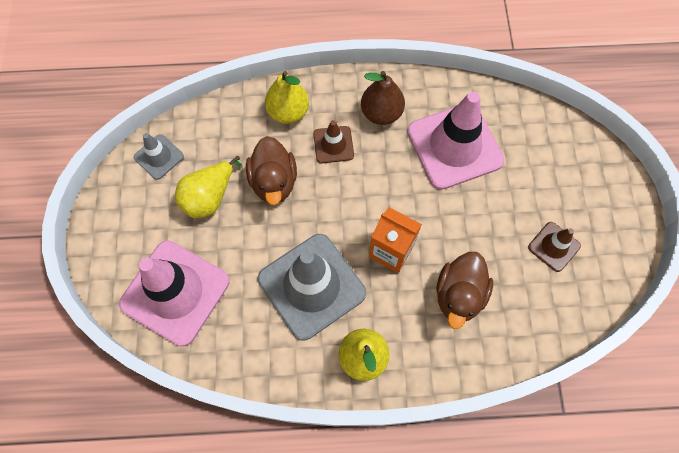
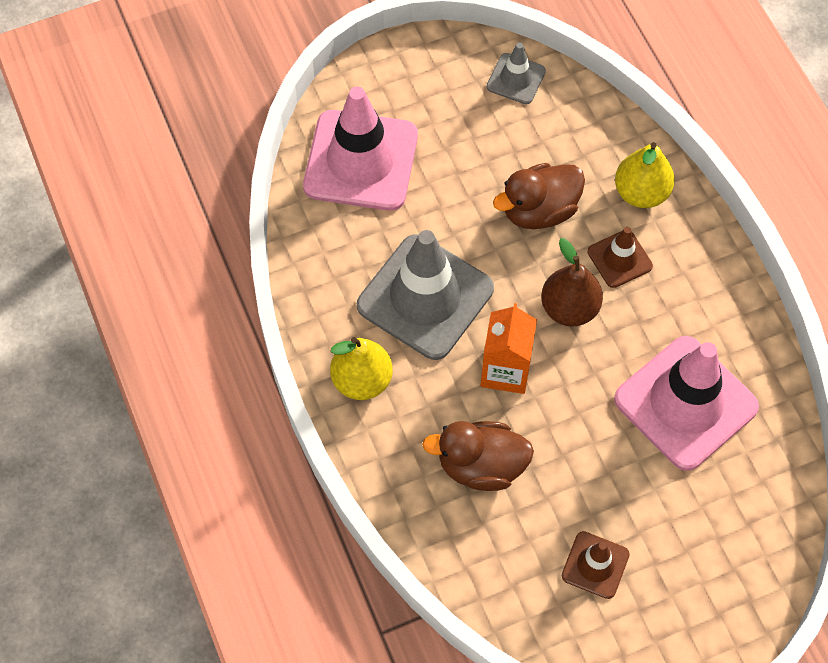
camera: 70 degrees right, 5 degrees down
yellow pear [175,156,242,218] -> none
brown pear [361,71,405,125] -> brown pear moved to [541,238,603,327]

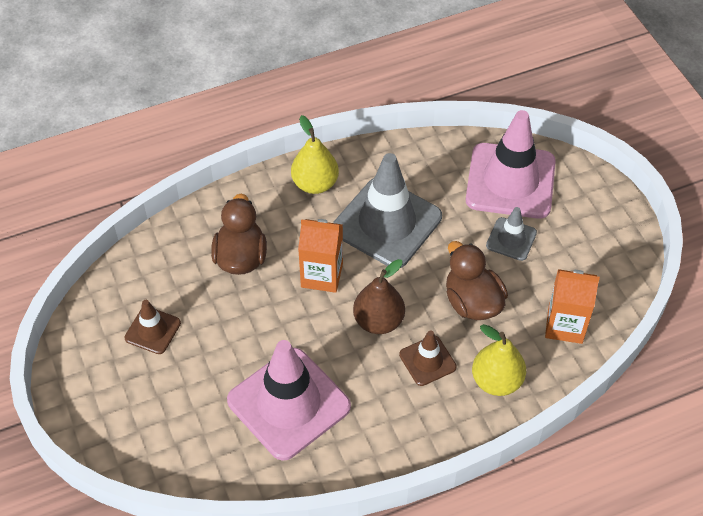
camera: 90 degrees right, 10 degrees down
grey traffic cone [487,43,546,104] -> grey traffic cone moved to [486,207,537,261]
none -> orange carton [545,269,600,344]

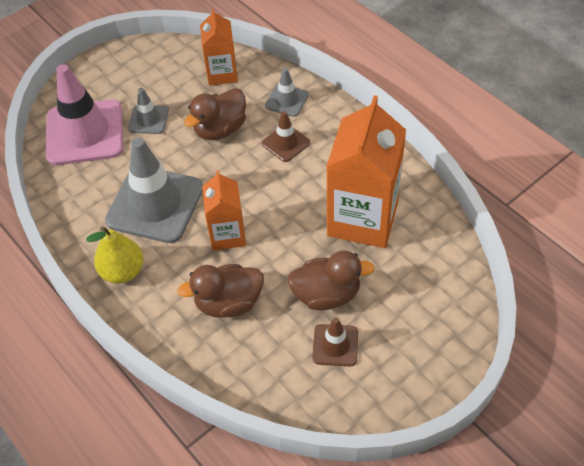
camera: 105 degrees left, 0 degrees up
pink traffic cone [227,340,351,461] -> orange carton [326,95,406,248]
brown pear [353,259,405,334] -> none
yellow pear [472,324,526,396] -> grey traffic cone [265,68,309,117]
none -> brown duck [287,250,375,310]

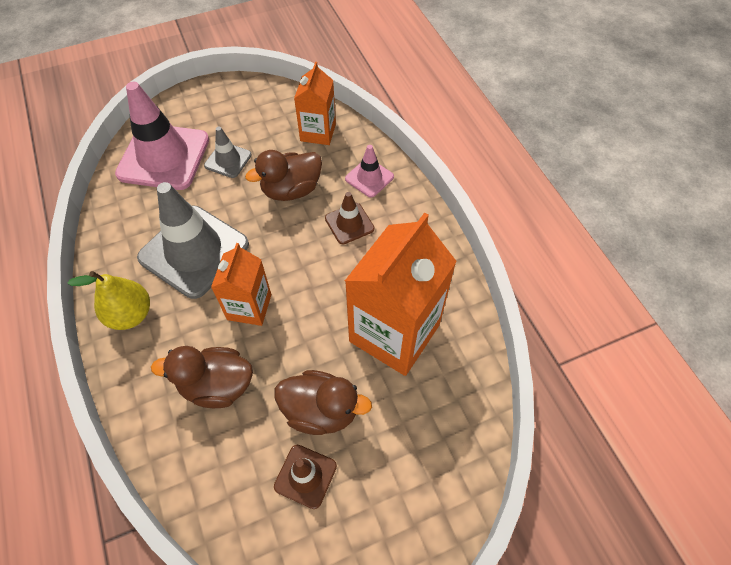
camera: 15 degrees right, 5 degrees up
grey traffic cone [265,68,309,117] -> pink traffic cone [345,145,394,198]

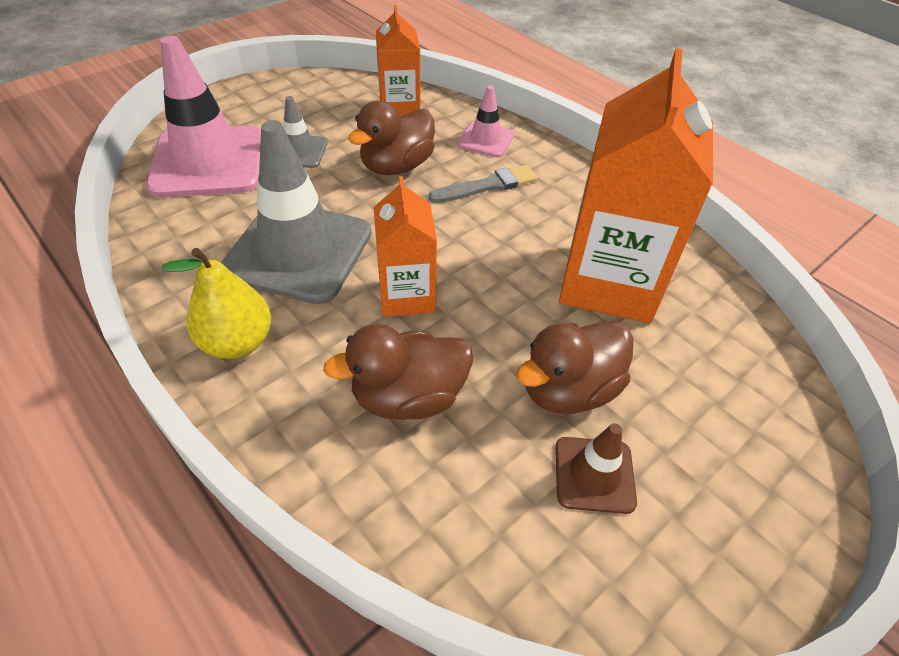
camera: 20 degrees left, 10 degrees down
brown duck [274,370,372,435] -> brown duck turned 150 degrees clockwise [516,321,634,414]
brown traffic cone [325,192,374,244] -> grey brush [429,165,538,203]

